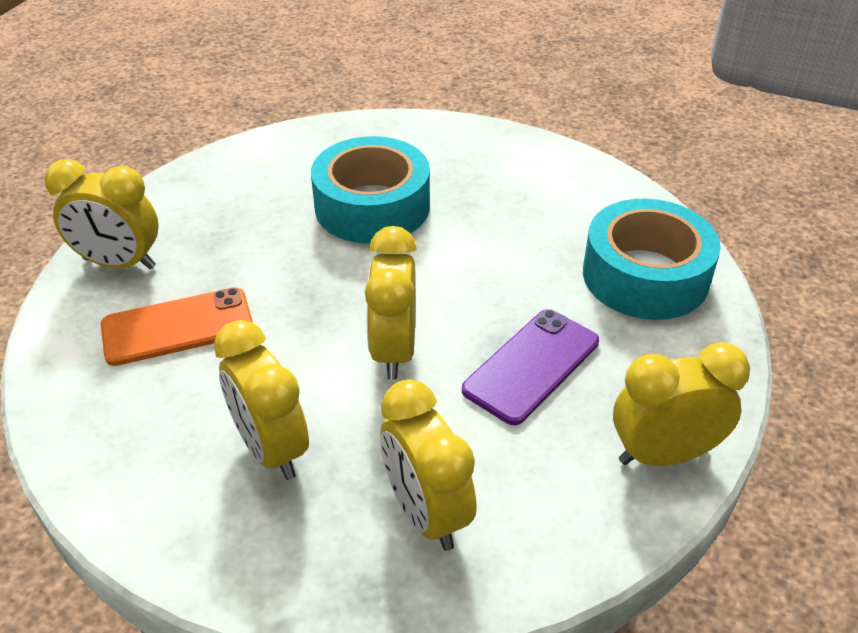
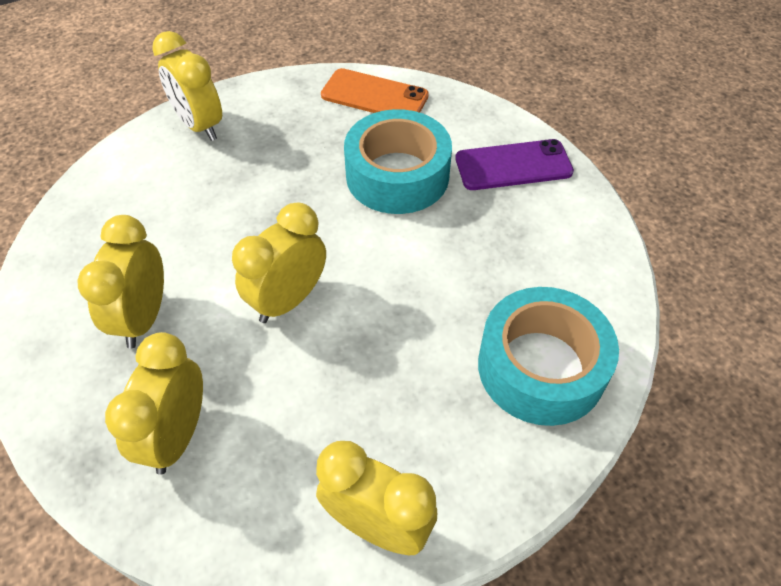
camera: 40 degrees right, 10 degrees up
orange phone [101,287,253,366] -> orange phone moved to [321,68,429,113]
purple phone [462,309,599,425] -> purple phone moved to [455,139,574,190]

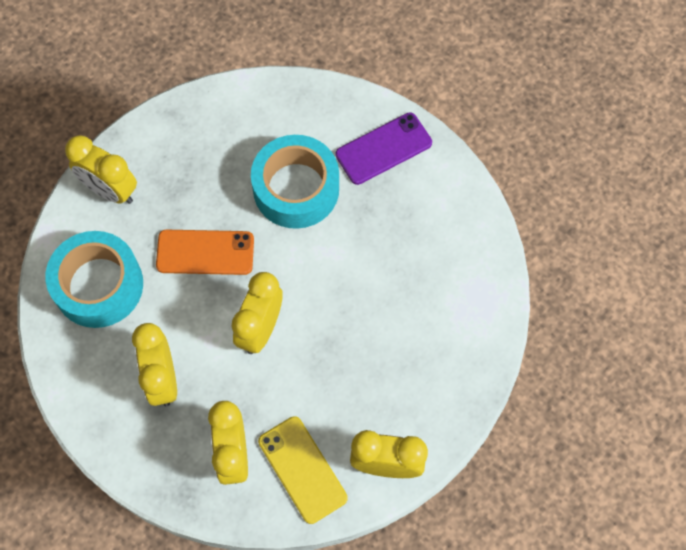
camera: 20 degrees left, 15 degrees up
orange phone [321,68,429,113] -> orange phone moved to [156,230,254,275]
turquoise tape [478,287,619,426] -> turquoise tape moved to [46,231,143,328]
none -> yellow phone [258,416,348,524]

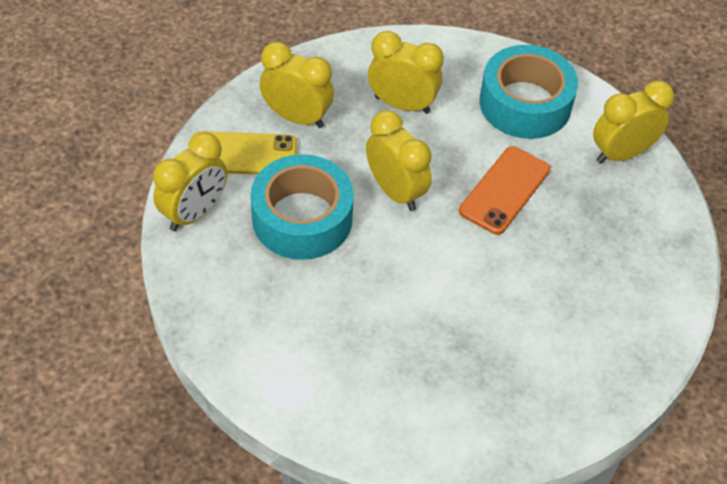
camera: 120 degrees right, 15 degrees down
turquoise tape [251,135,339,229] -> turquoise tape moved to [250,154,354,260]
purple phone [336,113,432,185] -> none

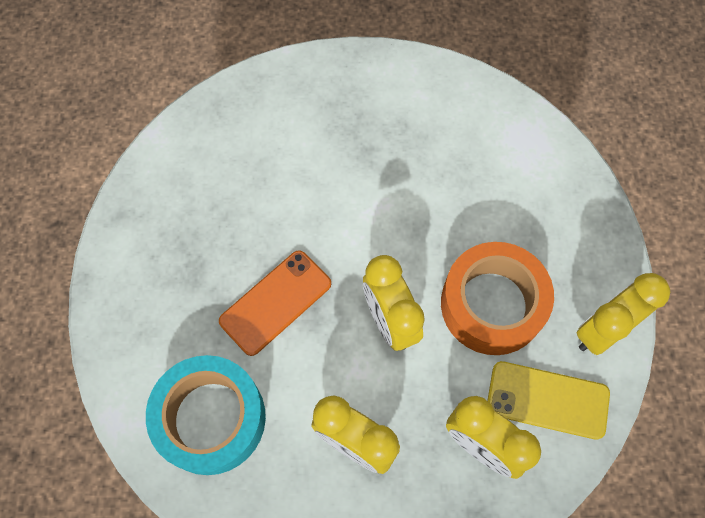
camera: 165 degrees left, 15 degrees up
turquoise tape [250,154,354,260] -> orange tape [441,242,554,355]
yellow clock [593,80,674,164] -> none

